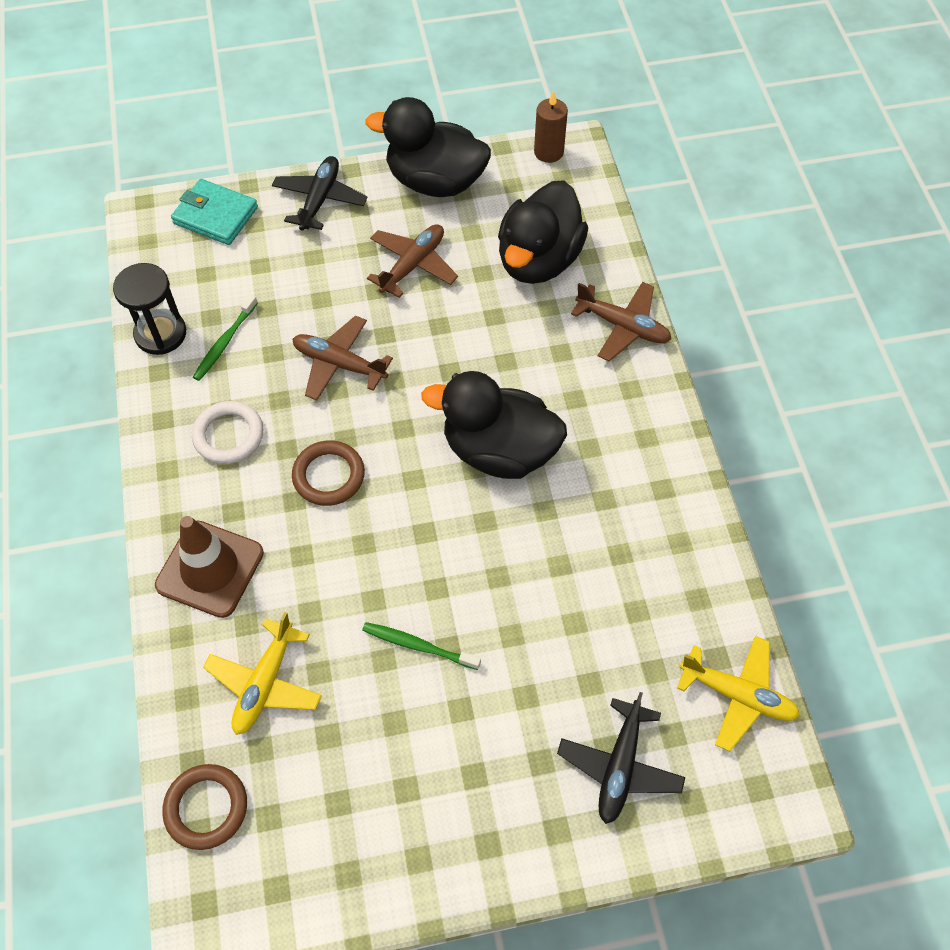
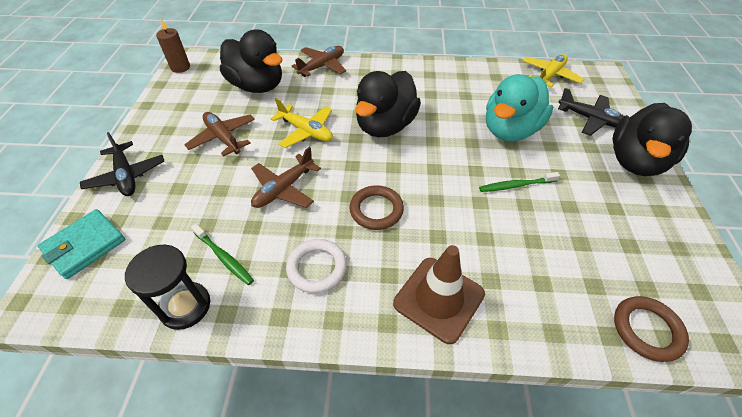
camera: 75 degrees left, 10 degrees down
yellow plane [203,612,322,735] -> yellow plane moved to [270,98,333,148]
black plane [272,156,368,231] -> black plane turned 150 degrees counterclockwise [80,132,164,196]
green toothbrush [362,622,481,670] -> green toothbrush turned 45 degrees clockwise [479,172,560,192]
black duck [365,97,491,197] -> black duck moved to [613,103,692,176]
none -> turquoise duck [486,74,553,141]

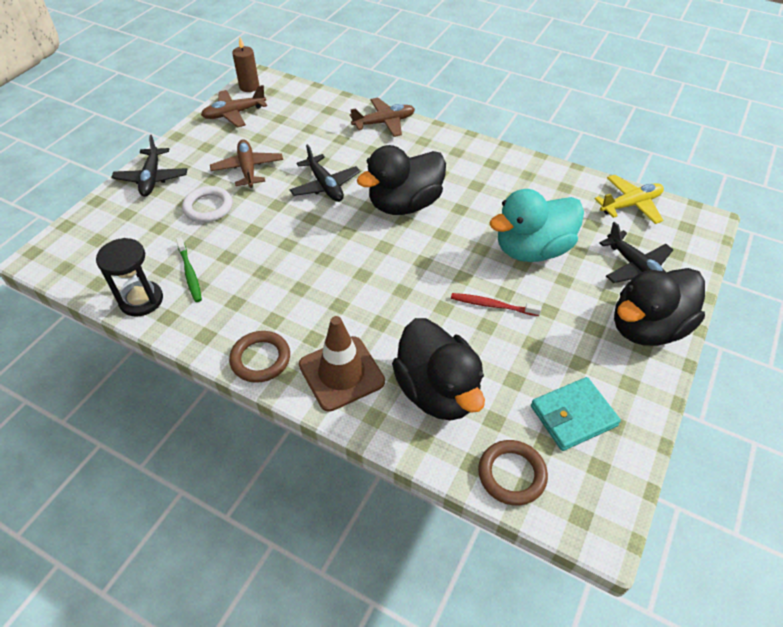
camera: 25 degrees right, 0 degrees up
turquoise wallet [38,209,125,279] -> turquoise wallet moved to [531,377,621,451]
black duck [220,29,283,93] -> black duck moved to [392,318,485,421]
brown plane [251,147,321,208] -> brown plane moved to [201,85,267,128]
yellow plane [270,98,333,148] -> black plane [290,144,360,202]
white ring [286,239,347,293] -> white ring moved to [182,186,232,222]
brown ring [349,185,404,230] -> brown ring moved to [229,331,290,383]
green toothbrush [479,172,560,192] -> red toothbrush [451,293,541,316]

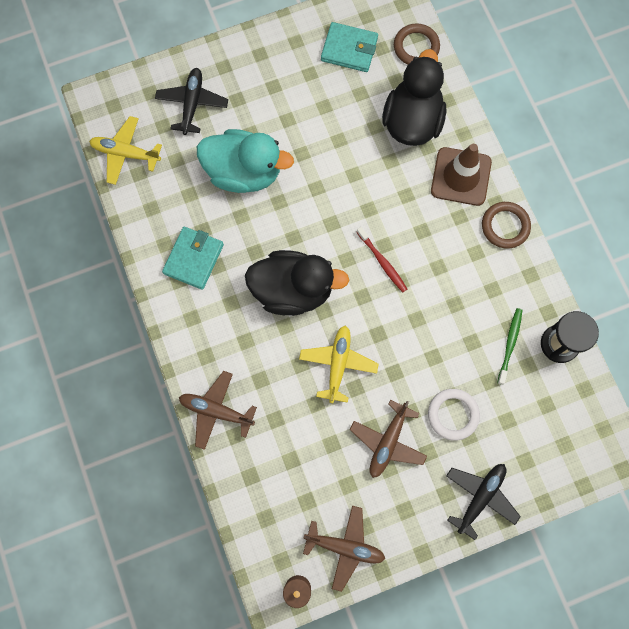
camera: 140 degrees left, 25 degrees up
black plane [290,144,360,202] -> yellow plane [299,326,379,403]
red toothbrush [451,293,541,316] -> red toothbrush moved to [357,227,407,292]
black duck [614,268,705,346] -> none
none -> turquoise wallet [162,227,224,290]

